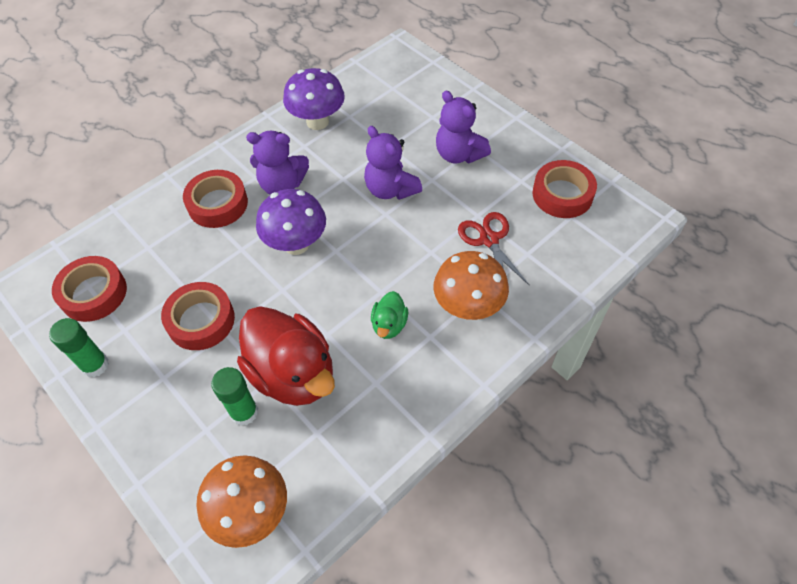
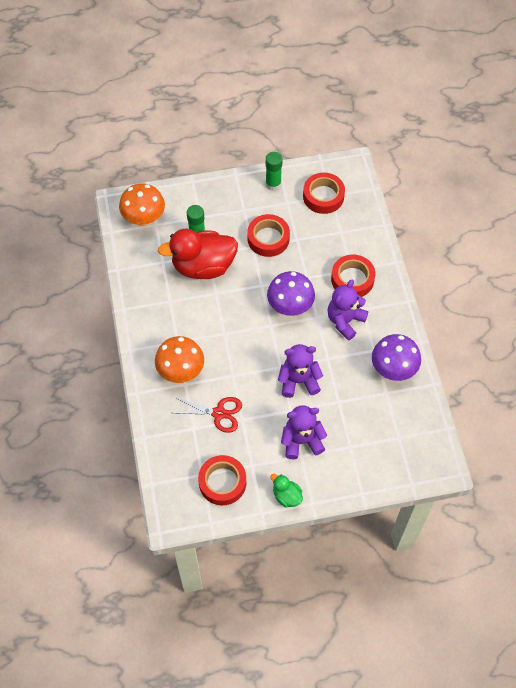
camera: 120 degrees right, 5 degrees up
green duck [371,291,408,339] -> green duck moved to [270,474,303,507]

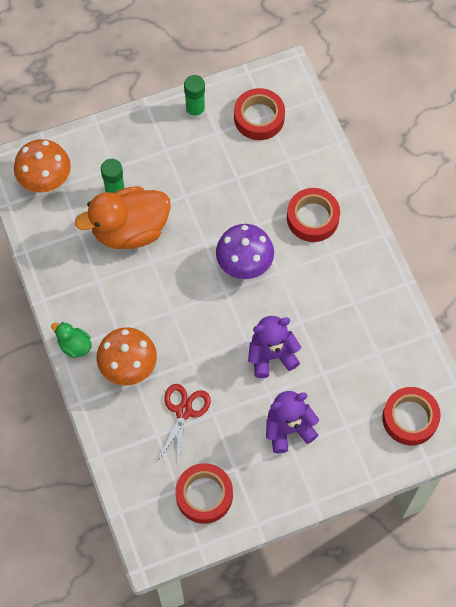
camera: 10 degrees left, 5 degrees up
red duck [158,229,238,279] -> orange duck [75,186,171,249]
red scissors [173,397,242,433] -> red scissors turned 75 degrees counterclockwise [158,384,211,464]
red tape [247,214,290,257] -> red tape moved to [382,387,441,445]
green duck [270,474,303,507] -> green duck moved to [51,322,92,358]
purple teddy bear [327,280,368,340] -> none
purple mushroom [372,334,421,381] -> none

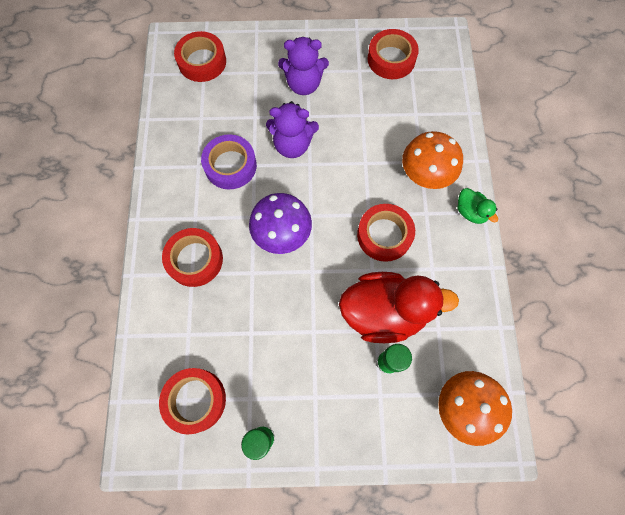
camera: 160 degrees left, 5 degrees up
orange duck [75,186,171,249] -> red duck [339,272,459,343]
red scissors [158,384,211,464] -> none
none -> purple tape [201,134,257,189]
none -> red tape [357,204,415,262]

